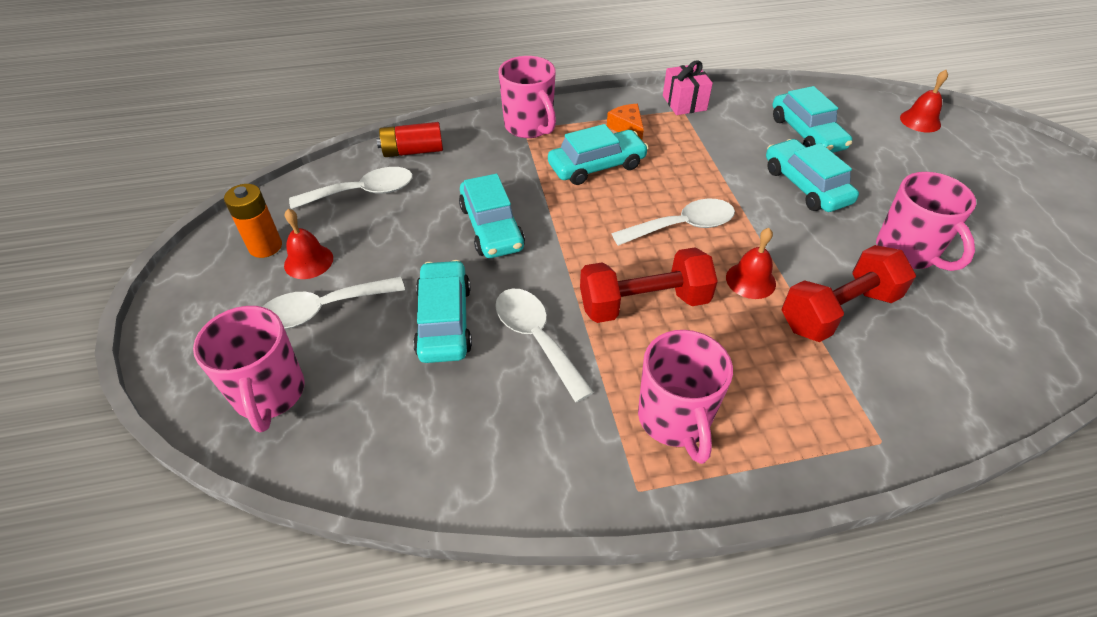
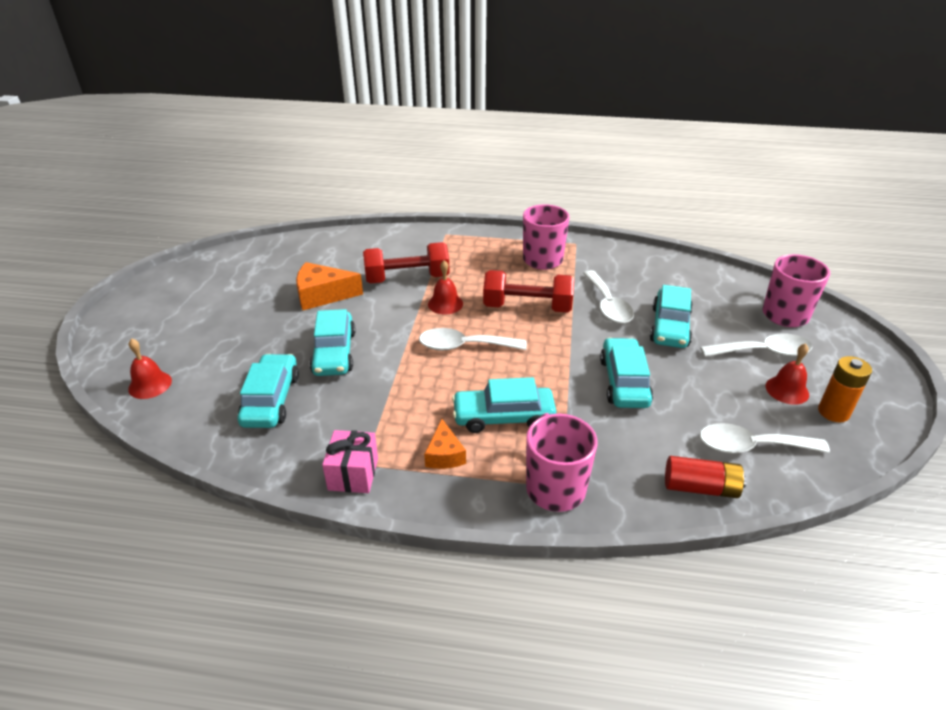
camera: 160 degrees left, 10 degrees down
pink mug [876,172,976,271] -> orange cheese [296,262,363,310]

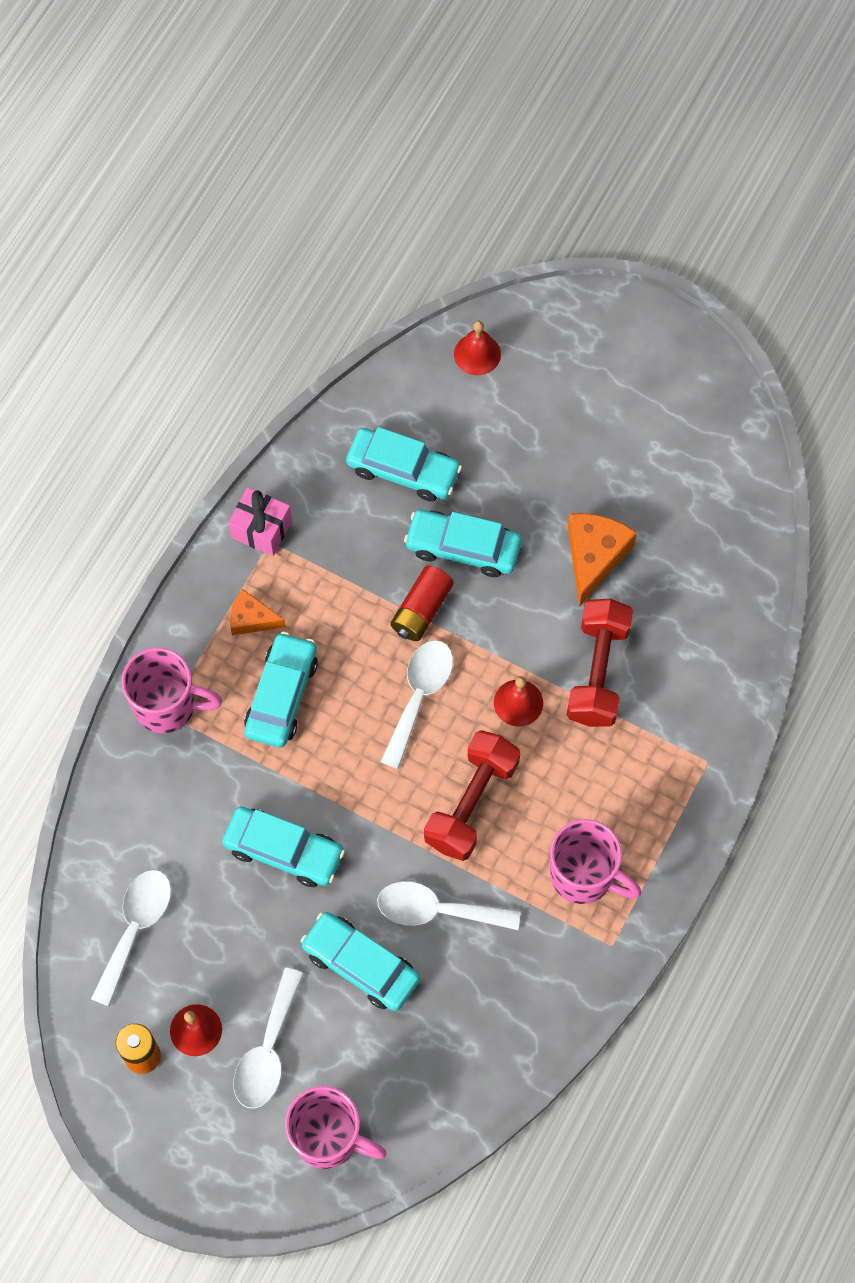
camera: 110 degrees right, 30 degrees up
red battery [665,456,746,498] -> red battery moved to [390,566,454,641]

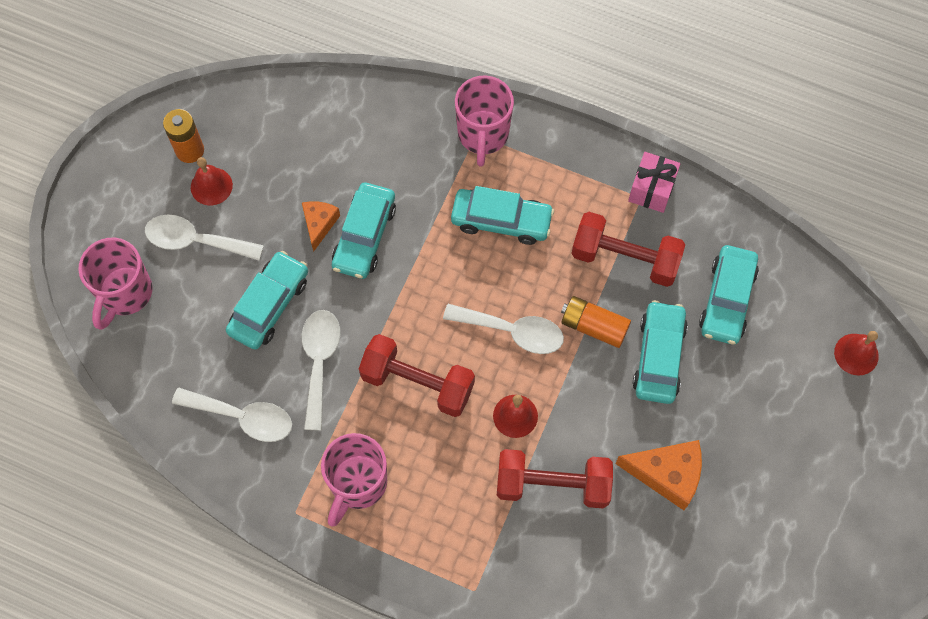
camera: 85 degrees right, 0 degrees up
white spoon [91,870,171,1007] -> white spoon moved to [172,387,292,442]
orange cheese [230,589,286,636] -> orange cheese moved to [302,201,340,252]
red battery [390,566,454,641] -> orange battery [561,296,631,348]
none -> red dumbbell [571,212,685,287]

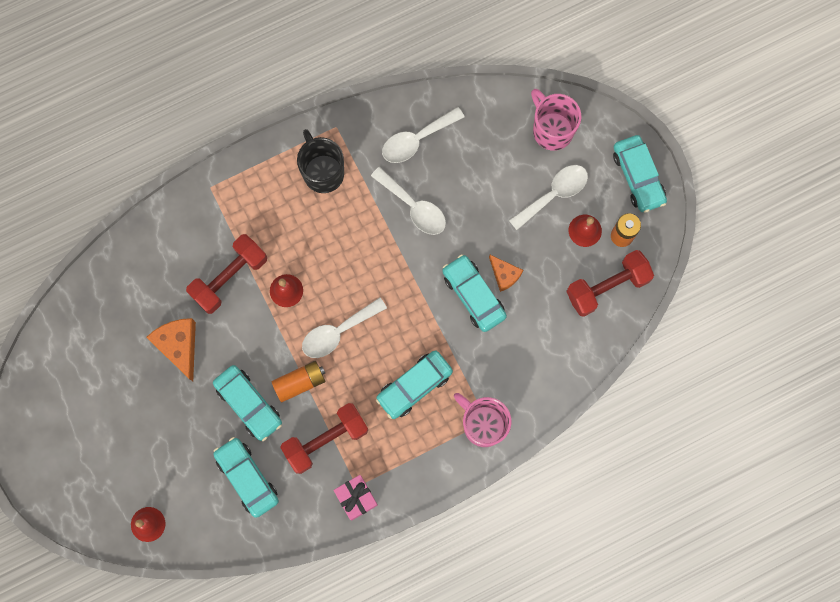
camera: 130 degrees right, 10 degrees up
turquoise car [226,251,308,350] -> turquoise car moved to [613,135,667,213]
pink mug [321,433,387,527] -> black mug [297,129,344,193]
red dumbbell [359,334,475,417] -> red dumbbell moved to [566,250,654,317]
orange cheese [615,440,702,510] -> orange cheese turned 105 degrees clockwise [146,318,196,382]

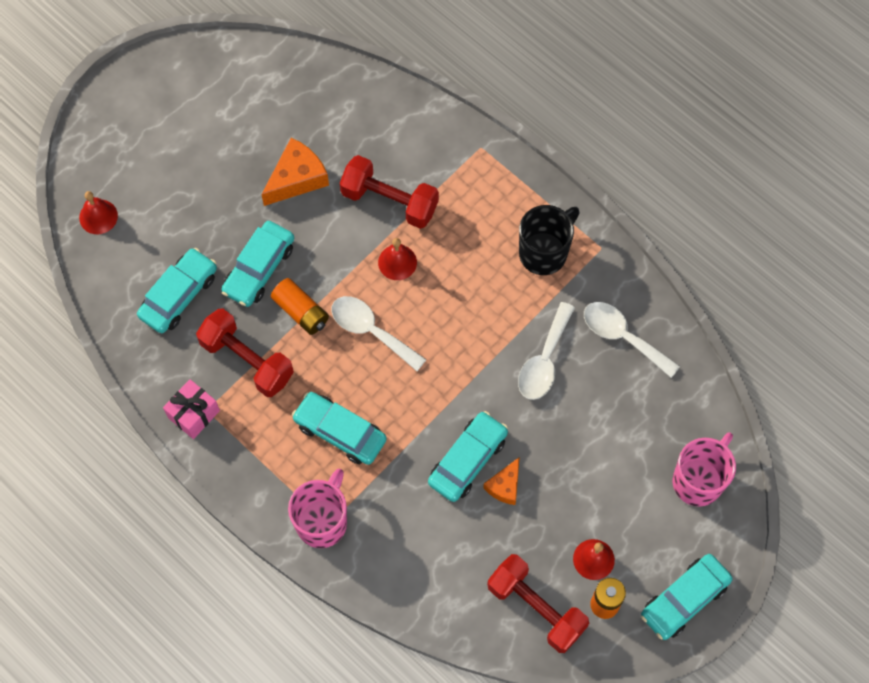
camera: 70 degrees right, 10 degrees down
white spoon [509,165,588,230] -> none

